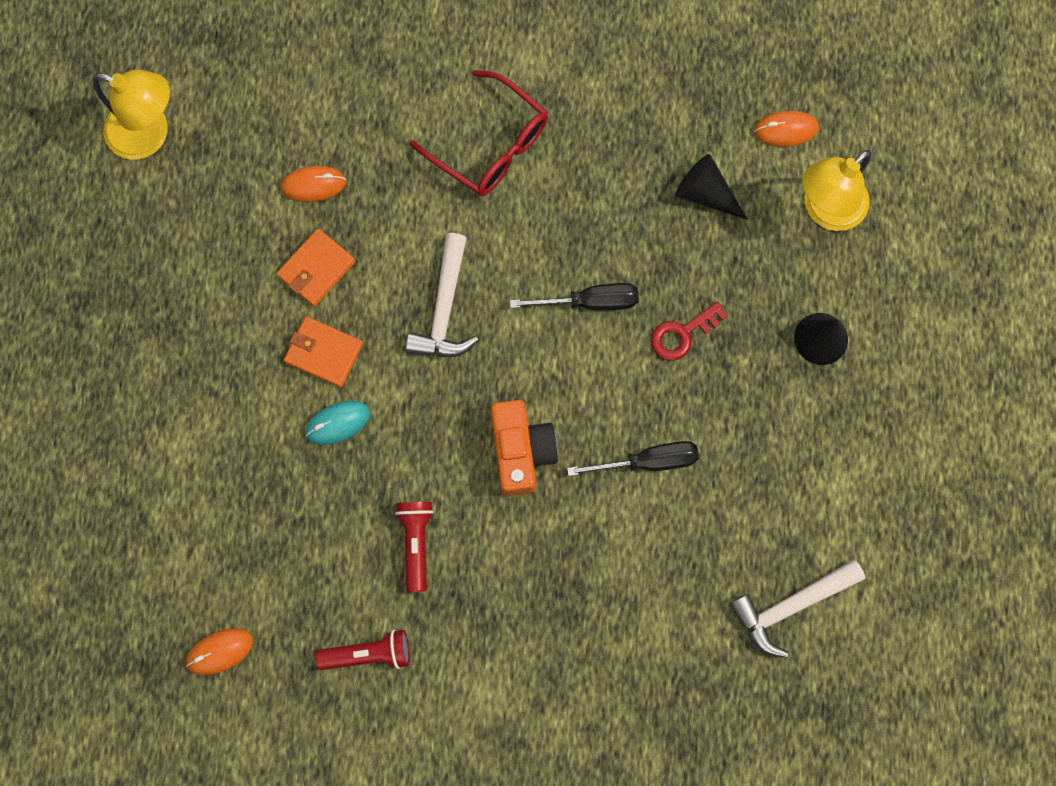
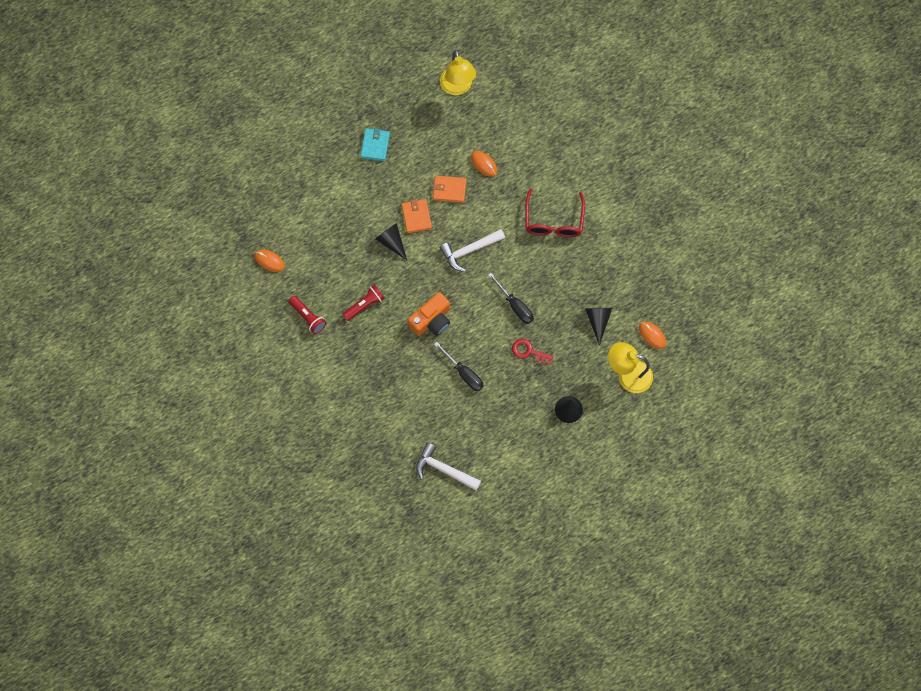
camera: 55 degrees right, 5 degrees down
turquoise mouse [306,401,370,445] -> black cone [375,223,407,260]
none -> turquoise wallet [360,128,390,161]

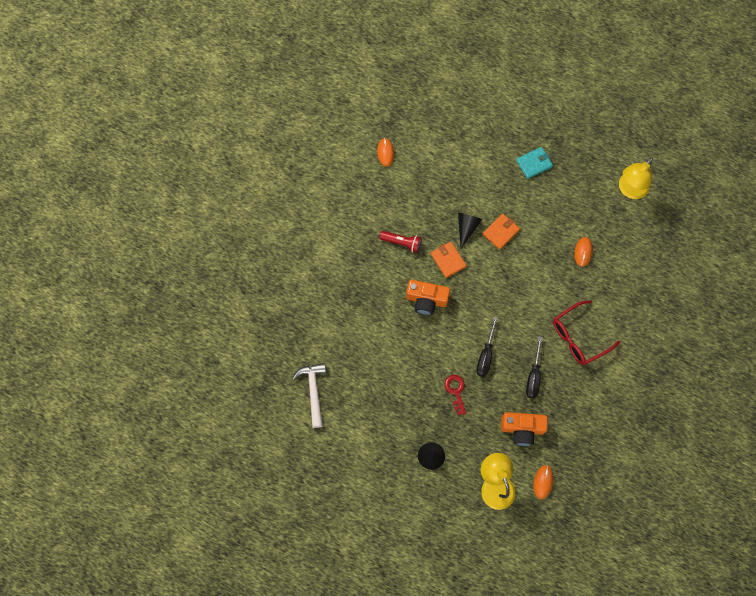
camera: 55 degrees right, 0 degrees up
red flashlight [288,296,326,334] -> none
orange wallet [433,176,466,203] -> orange wallet moved to [431,242,467,278]
black screwdriver [434,342,484,391] -> black screwdriver moved to [526,336,543,399]
white hammer [439,229,505,272] -> none
black cone [585,308,612,346] -> orange camera [501,412,548,446]

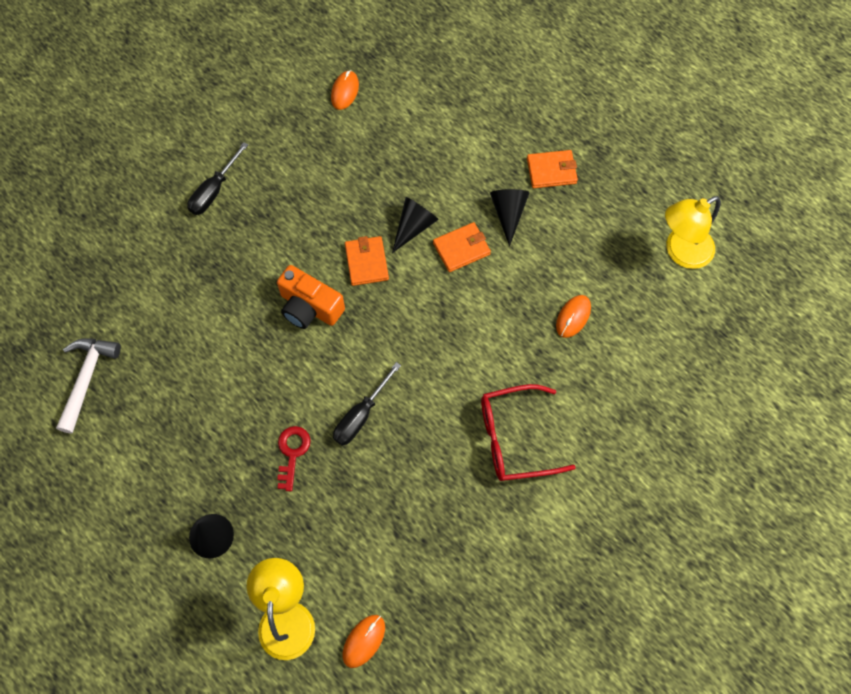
camera: 20 degrees right, 5 degrees down
red flashlight [379,231,422,253] -> none
orange camera [501,412,548,446] -> none
turquoise wallet [516,147,553,179] -> orange wallet [527,150,578,188]
black screwdriver [526,336,543,399] -> black screwdriver moved to [187,142,248,215]
none -> black cone [490,189,529,246]

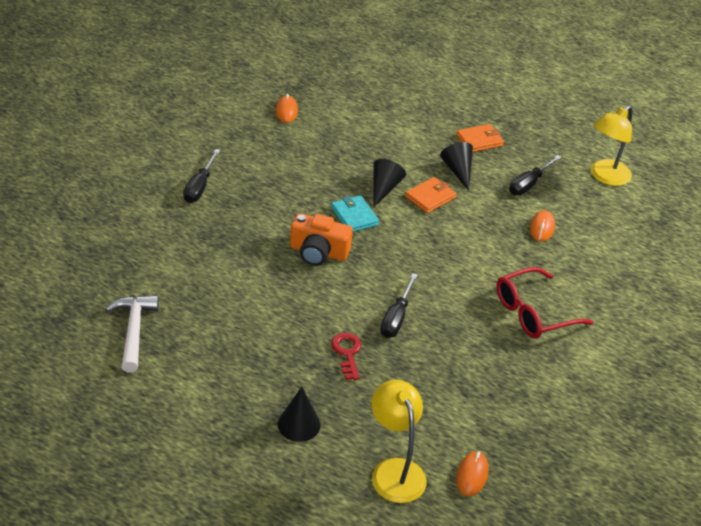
camera: 20 degrees left, 25 degrees down
orange wallet [345,236,389,286] -> turquoise wallet [331,195,379,232]
none -> black screwdriver [509,155,561,195]

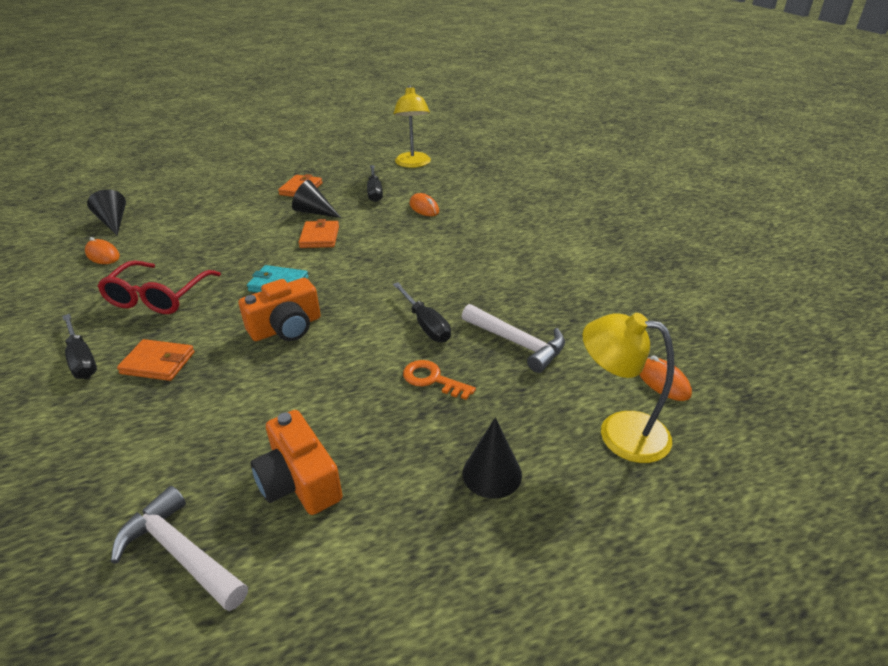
camera: 45 degrees left, 5 degrees down
red key [331,333,361,380] -> orange key [403,360,476,400]
black cone [373,159,406,208] -> black cone moved to [87,189,126,236]
red glasses [497,267,593,339] -> red glasses moved to [97,261,221,314]
none -> orange wallet [117,339,195,381]
none -> orange camera [251,410,343,515]
none -> white hammer [462,304,565,373]

